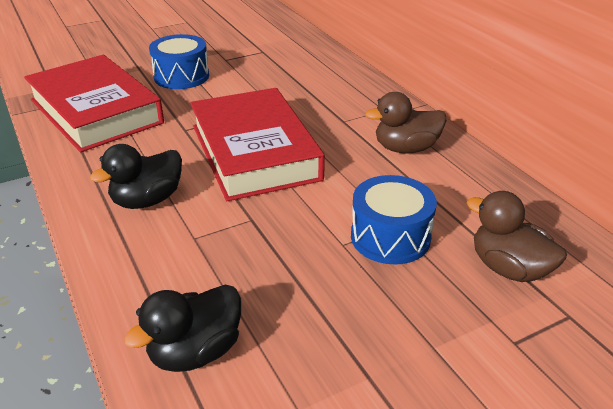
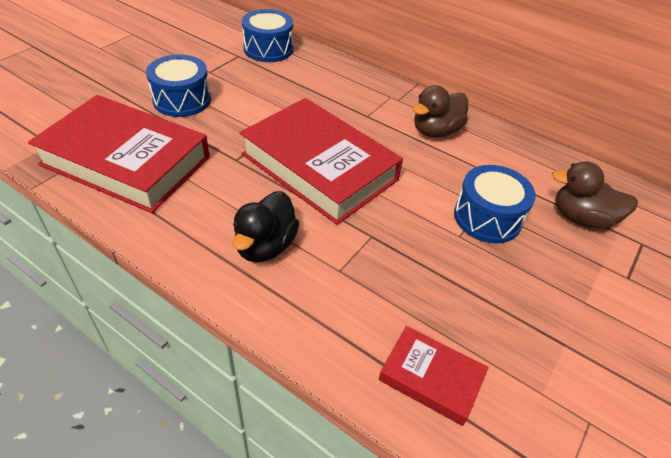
camera: 30 degrees left, 10 degrees up
black duck [124,285,241,372] -> red book [379,326,489,426]
none -> blue drum [242,9,293,62]

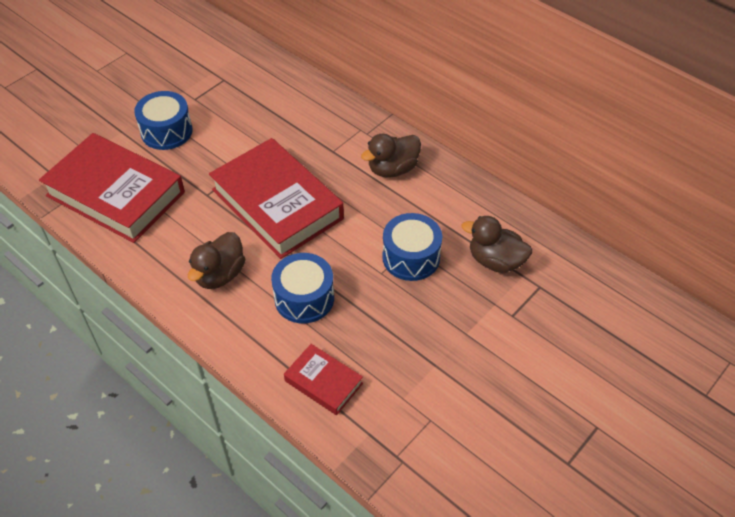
camera: 10 degrees right, 5 degrees up
black duck [232,191,299,262] -> brown duck [188,232,245,289]
blue drum [242,9,293,62] -> blue drum moved to [271,253,334,323]

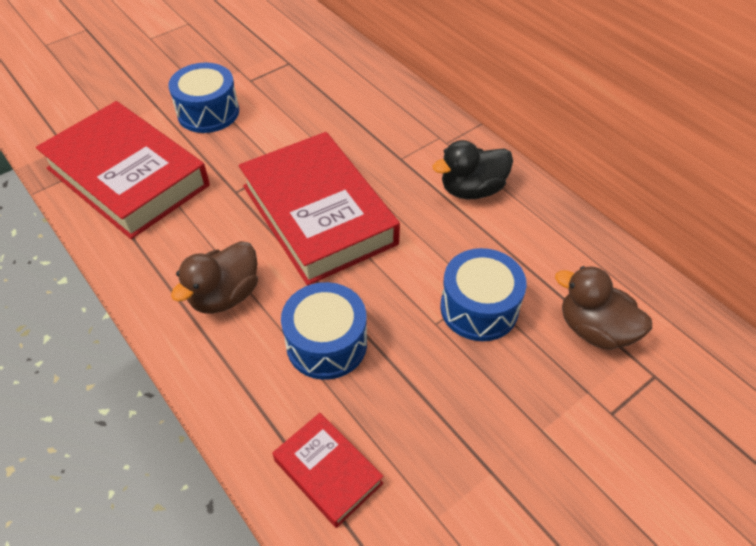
camera: 10 degrees right, 0 degrees up
brown duck [361,134,421,178] -> black duck [433,140,513,199]

